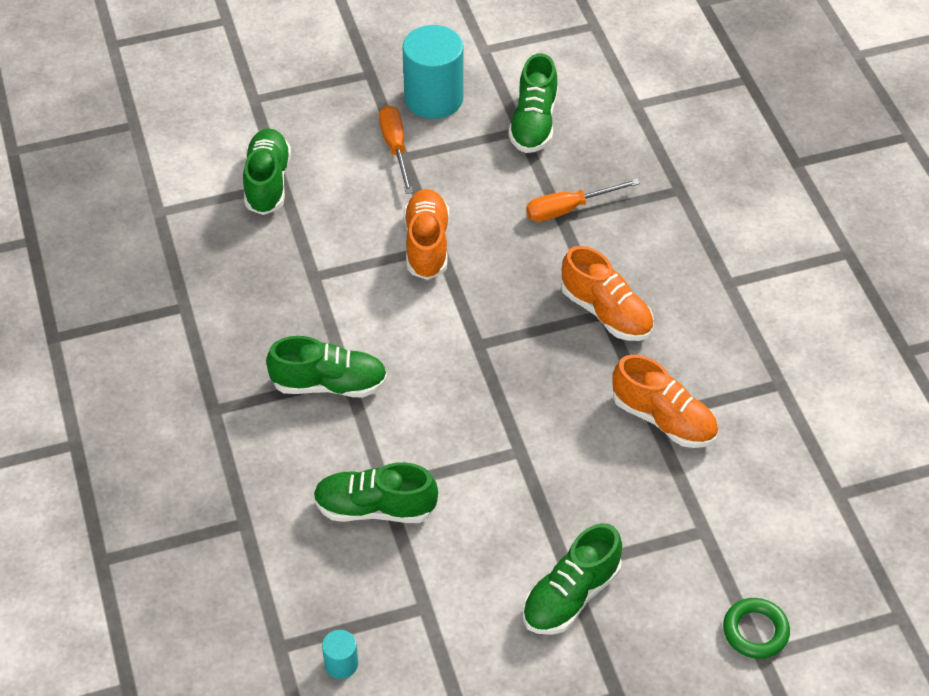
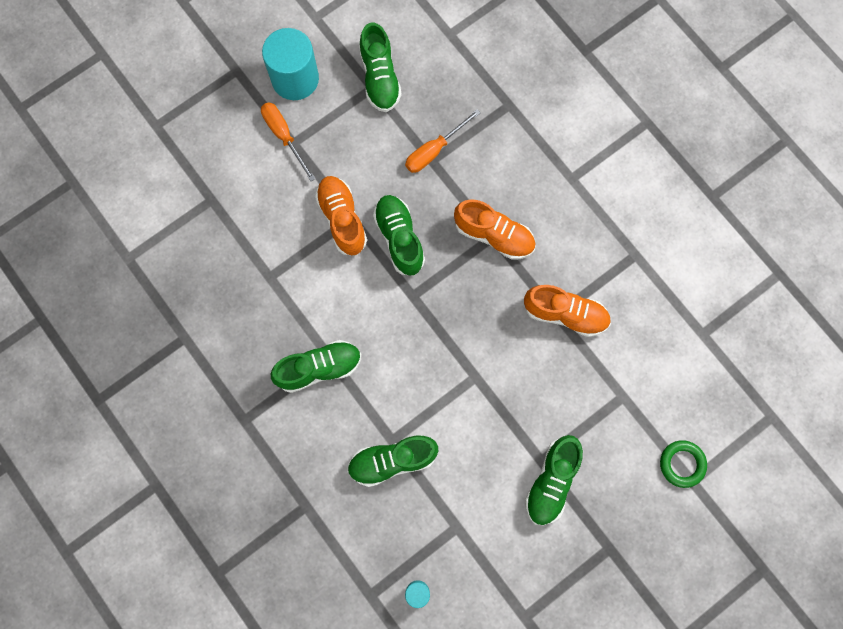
camera: 20 degrees left, 25 degrees up
green shoe [243,128,291,215] -> green shoe moved to [373,195,425,276]

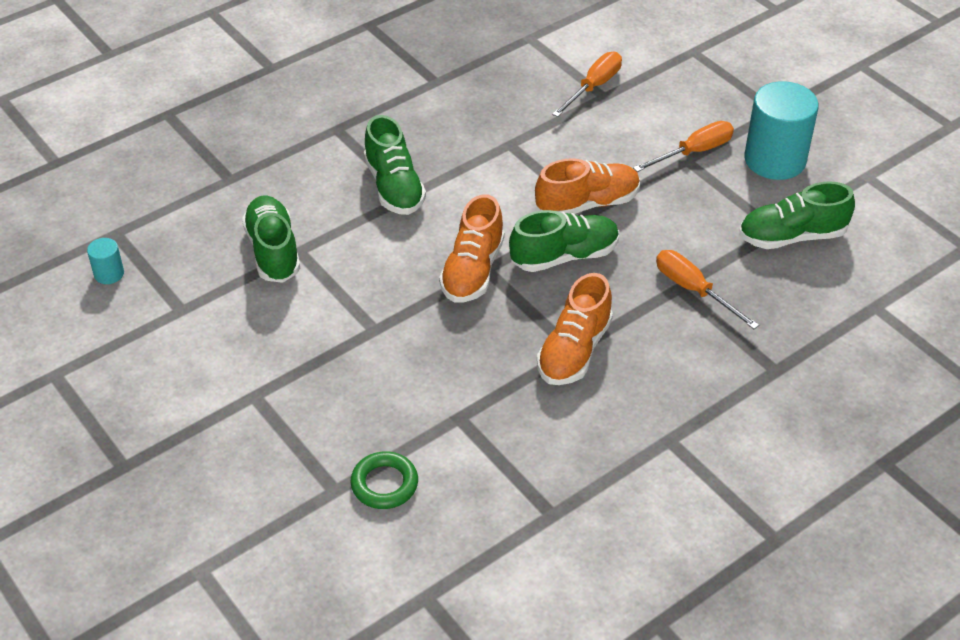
camera: 90 degrees right, 30 degrees down
orange shoe [524,285,611,337] -> orange shoe moved to [439,194,505,303]
green shoe [525,435,583,525] -> none
green ring [660,440,707,488] -> green ring moved to [350,451,418,509]
none -> orange screwdriver [552,52,622,117]

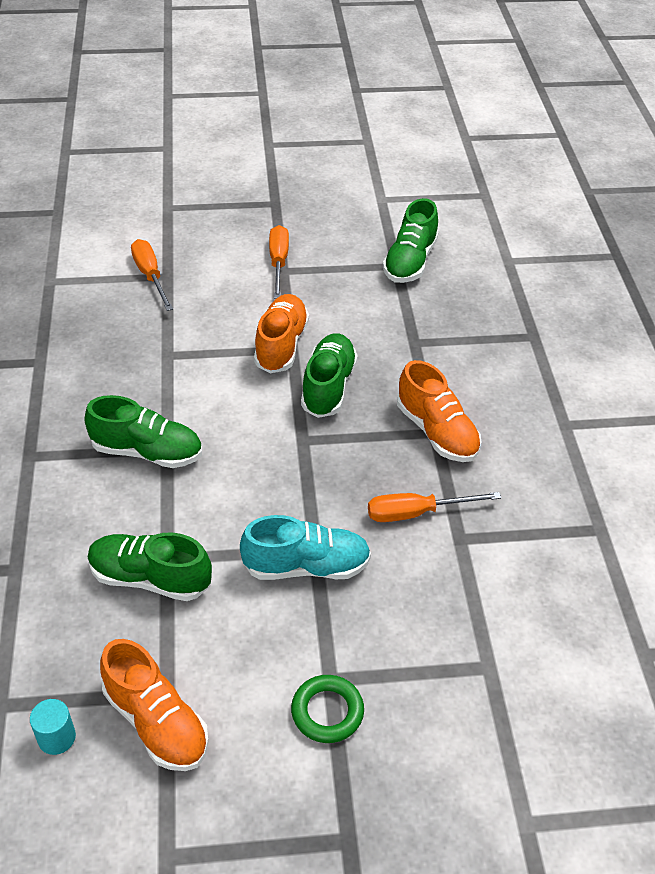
camera: 60 degrees left, 0 degrees up
green ring [350,451,418,509] -> green ring moved to [291,675,364,743]
orange shoe [439,194,505,303] -> orange shoe moved to [100,639,209,771]
orange screwdriver [656,250,759,329] -> orange screwdriver moved to [368,492,501,522]
turquoise cylinder [744,81,819,180] -> none
none -> turquoise shoe [240,515,371,580]

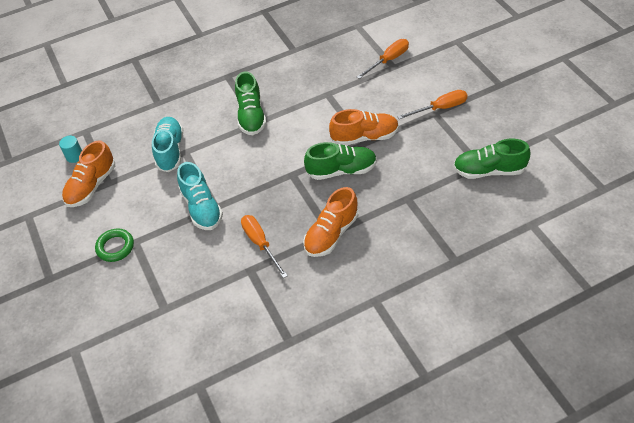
camera: 75 degrees right, 5 degrees up
green shoe [87,532,212,601] -> turquoise shoe [152,117,183,172]

